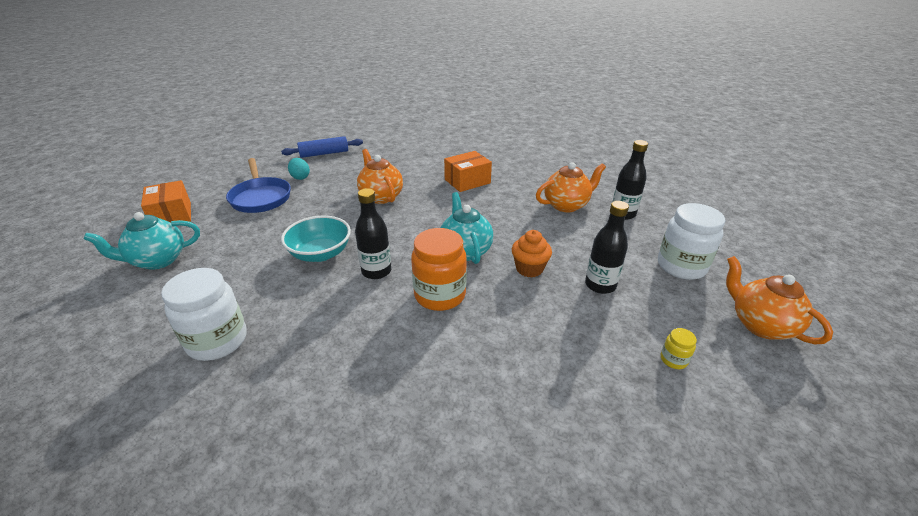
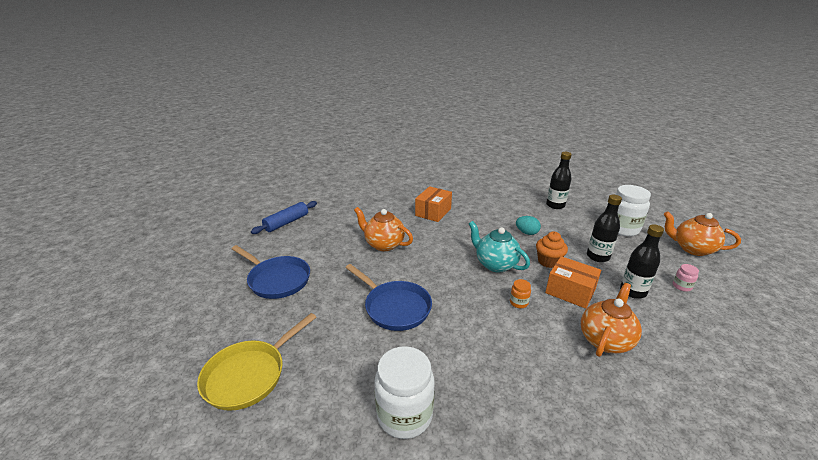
camera: 30 degrees left, 5 degrees down
turquoise teapot [84,212,200,270] -> yellow pan [197,313,316,411]
orange box [141,180,191,223] -> orange box moved to [545,256,601,309]
turquoise bowl [281,216,351,262] -> blue pan [346,264,432,331]
turquoise egg [288,158,310,180] -> turquoise egg moved to [516,216,541,235]
black bottle [355,188,391,279] -> black bottle moved to [620,224,664,299]
orange jar [411,228,467,311] -> orange jar [510,279,531,308], size x0.44
orange teapot [536,162,606,212] -> orange teapot moved to [581,283,642,357]
yellow jar [661,328,697,369] -> pink jar [673,264,699,292]

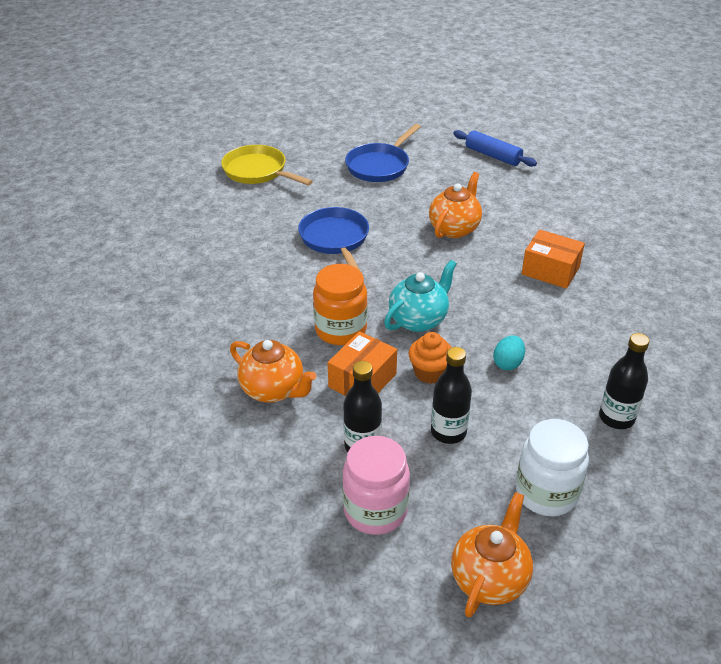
camera: 90 degrees right, 10 degrees up
blue pan [346,264,432,331] -> blue pan turned 120 degrees clockwise [298,207,369,270]
white jar [374,346,434,439] -> none
orange jar [510,279,531,308] -> orange jar [313,264,368,345], size x2.26
pink jar [673,264,699,292] -> pink jar [342,436,410,535], size x2.26

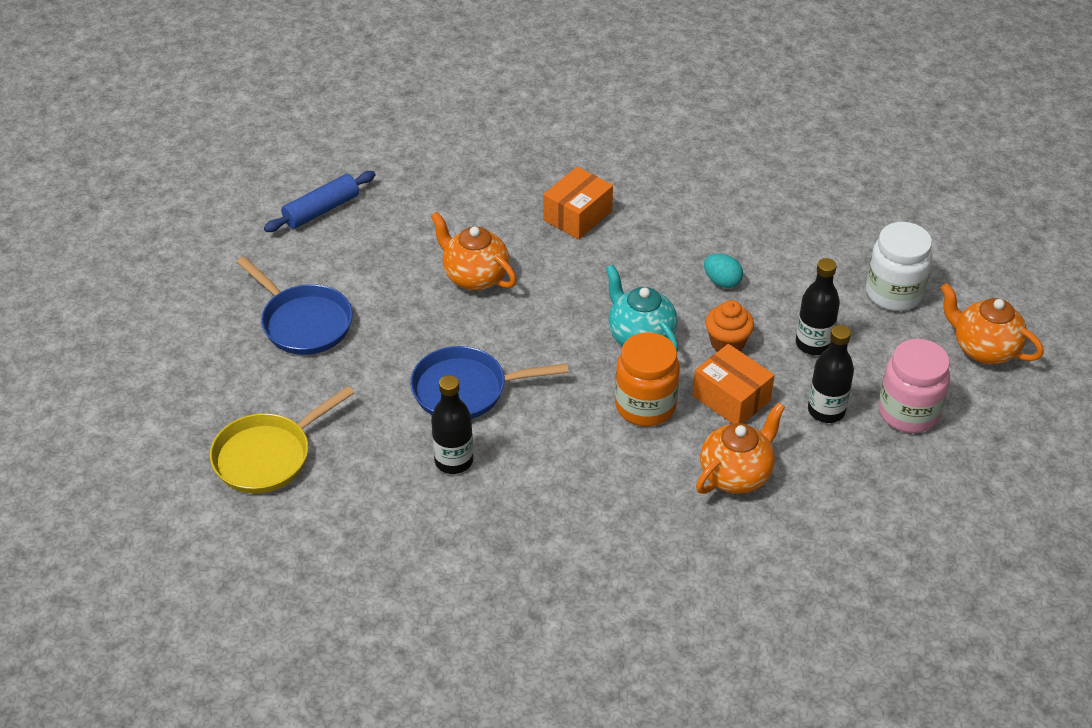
camera: 80 degrees left, 5 degrees up
black bottle [599,333,649,429] -> black bottle moved to [431,375,473,474]

